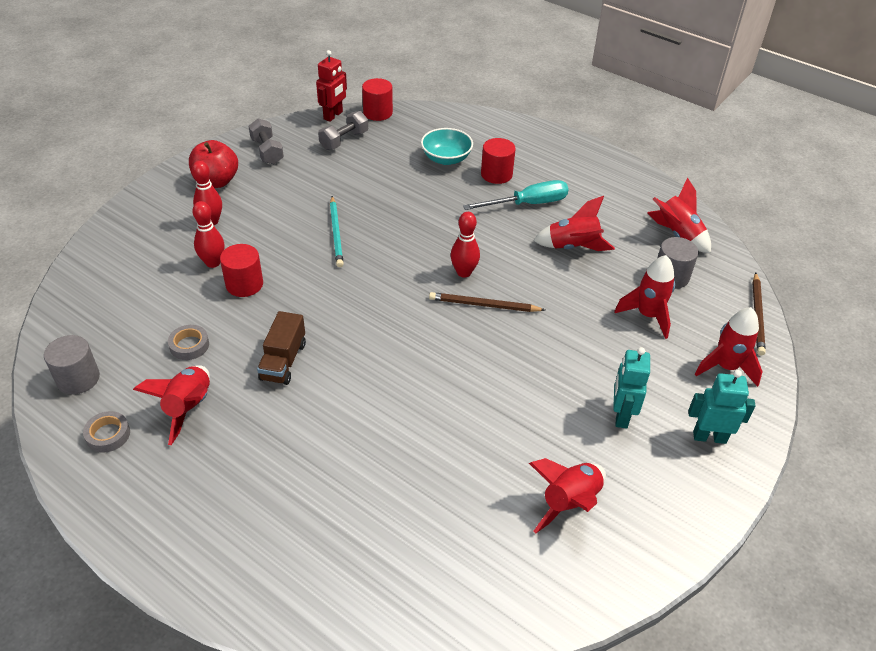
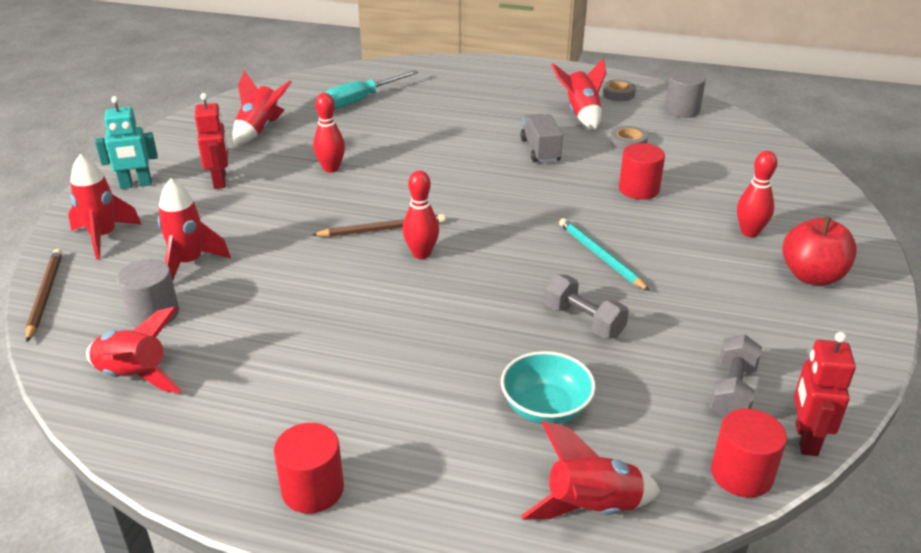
camera: 160 degrees right, 10 degrees down
red bowling pin [192,201,225,268] -> red bowling pin moved to [313,93,345,173]
grey dumbbell [248,118,284,164] -> grey dumbbell moved to [544,274,629,339]
brown truck [257,311,306,385] -> grey truck [520,114,563,163]
turquoise screwdriver [463,180,569,210] -> turquoise screwdriver moved to [325,70,419,109]
red cylinder [481,138,516,184] -> red cylinder moved to [274,423,344,514]
red rocket [533,196,615,251] -> red rocket moved to [521,421,660,520]
turquoise robot [613,347,650,429] -> red robot [195,93,228,189]

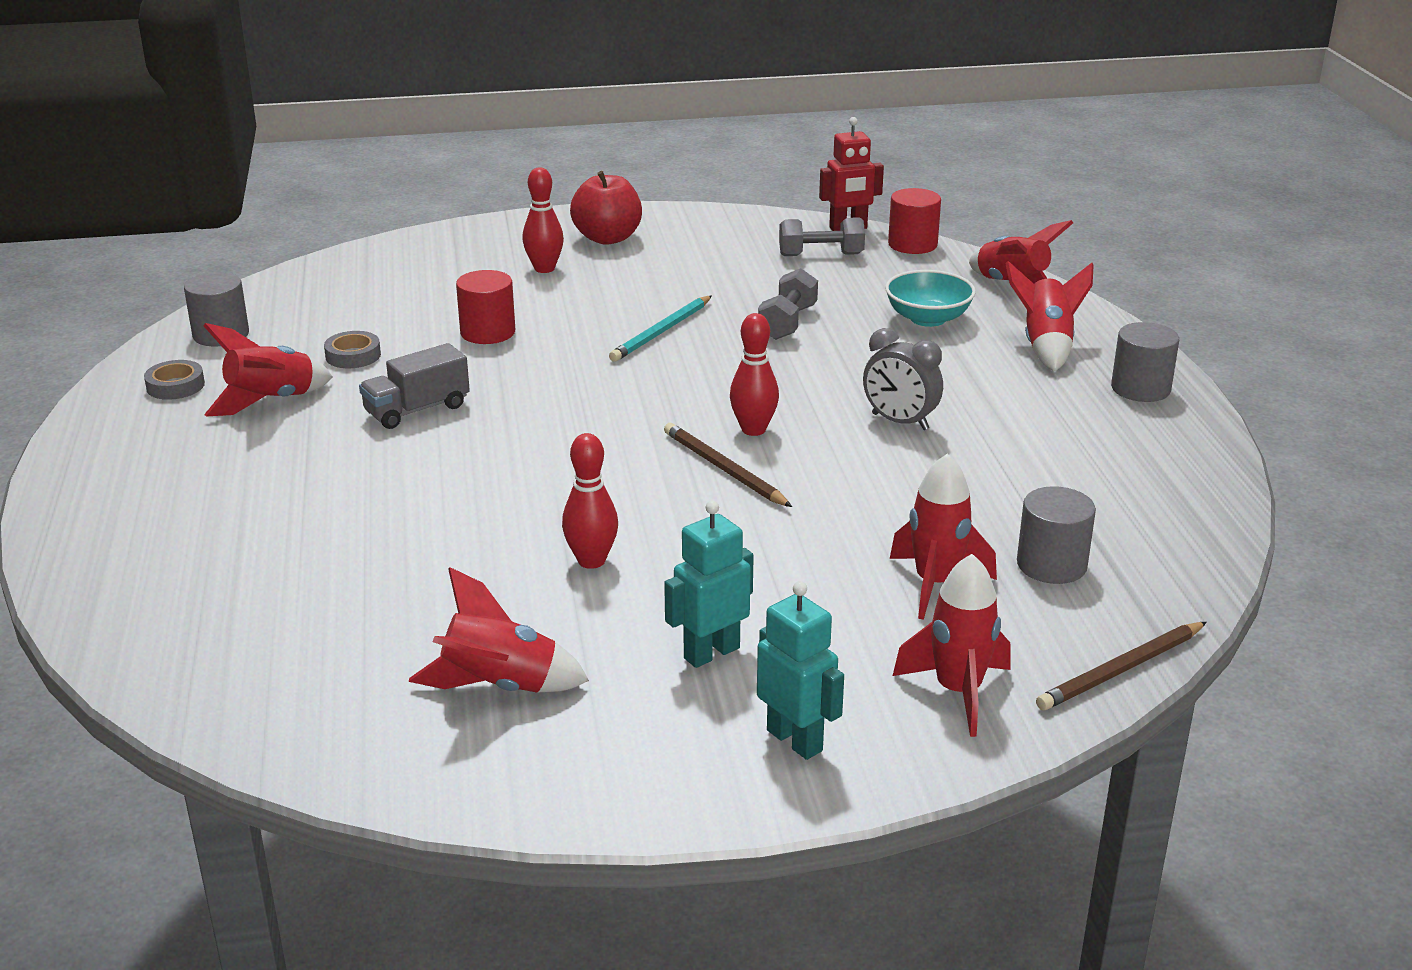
camera: 115 degrees left, 5 degrees down
red rocket [86,307,183,393] -> red rocket moved to [1005,261,1094,371]
red robot [195,93,228,189] -> turquoise robot [664,501,754,668]
red cylinder [274,423,344,514] -> grey cylinder [1111,322,1179,402]
turquoise screwdriver [325,70,419,109] -> none
none -> grey clock [863,328,943,430]

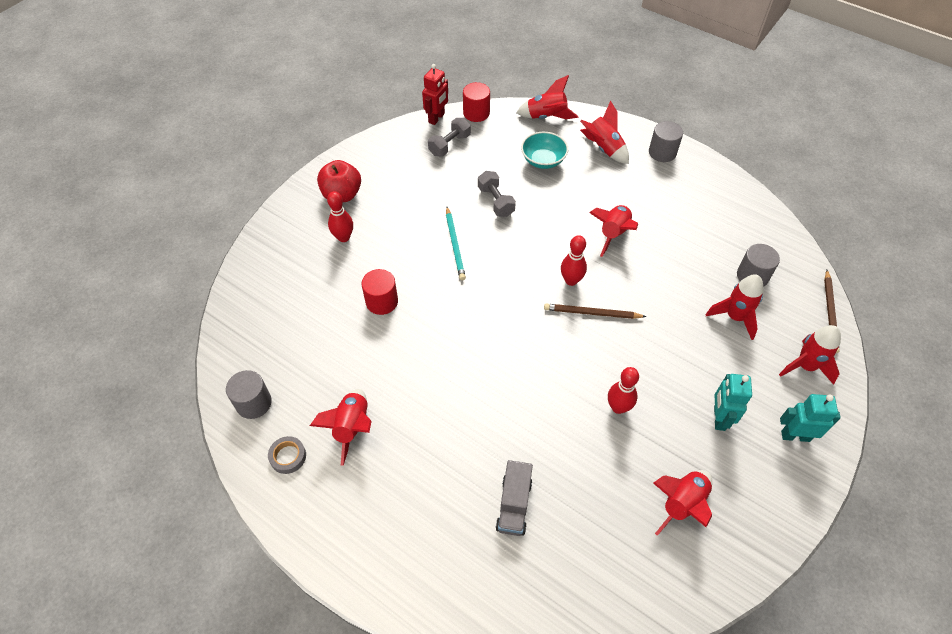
camera: 45 degrees left, 25 degrees up
grey tape [324,331,381,368] -> none
grey truck [359,343,470,429] -> grey truck moved to [496,460,533,536]
grey clock [863,328,943,430] -> red rocket [589,205,638,257]

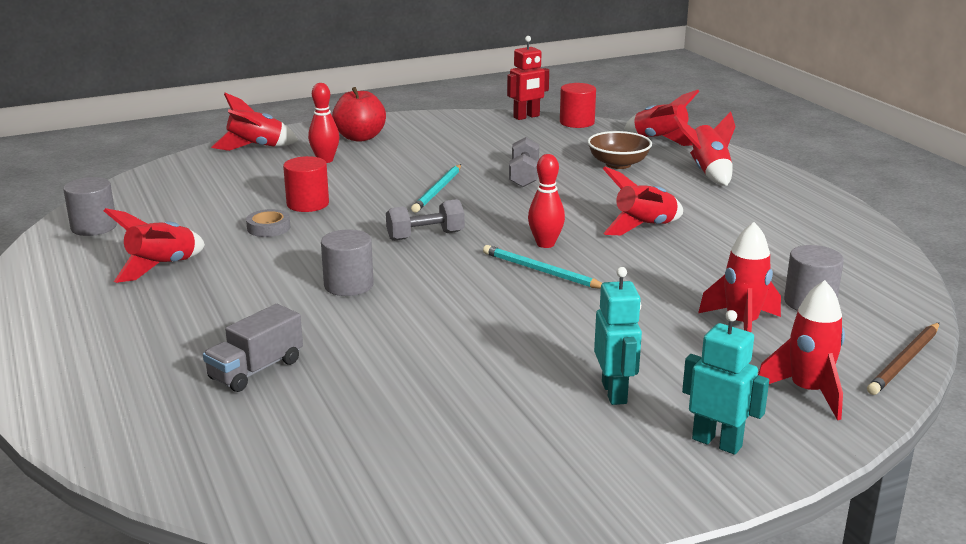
camera: 30 degrees right, 30 degrees down
grey tape [268,436,306,474] -> grey tape moved to [246,209,290,237]
grey dumbbell [428,118,471,157] -> grey dumbbell moved to [386,199,465,241]
turquoise bowl [521,132,568,169] -> brown bowl [587,131,652,169]
brown pencil [544,304,646,319] -> turquoise pencil [483,245,602,289]
red bowling pin [608,367,639,414] -> none
grey cylinder [649,121,683,162] -> grey cylinder moved to [321,229,374,296]
red rocket [653,470,712,536] -> red rocket moved to [211,93,299,151]
turquoise robot [714,374,752,431] -> turquoise robot turned 135 degrees clockwise [594,267,642,405]

